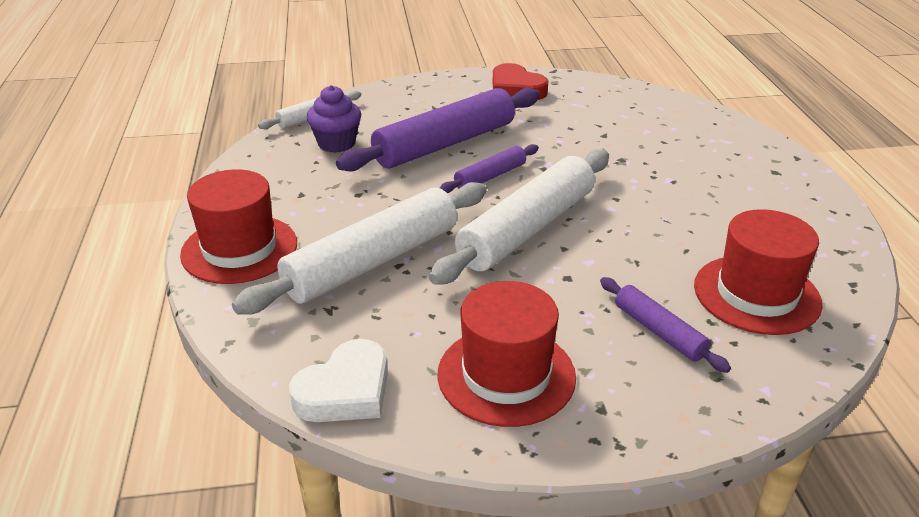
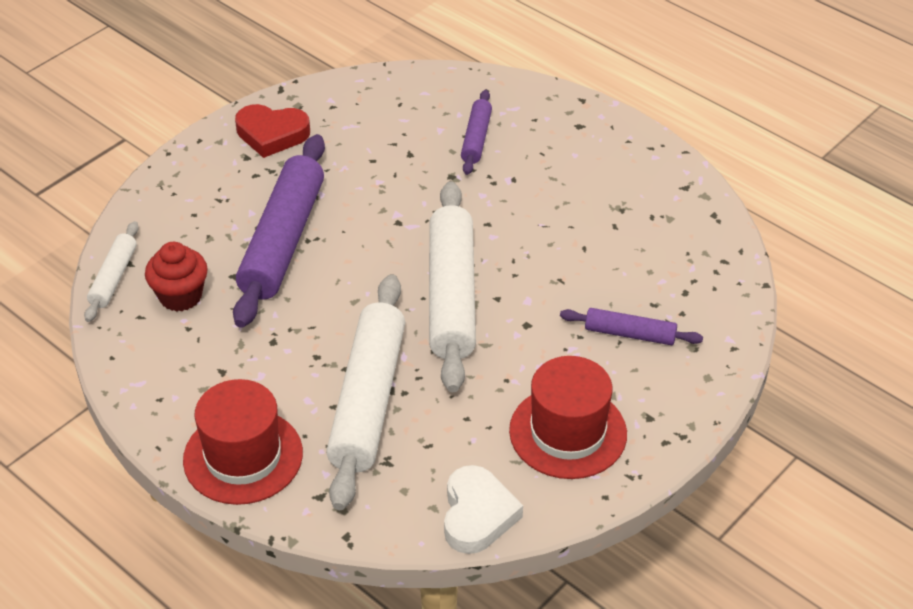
camera: 40 degrees left, 10 degrees up
purple cupcake [307,85,361,153] -> red cupcake [145,242,208,312]
purple rolling pin [440,144,539,193] -> purple rolling pin moved to [461,90,492,175]
red hat [694,209,822,335] -> none

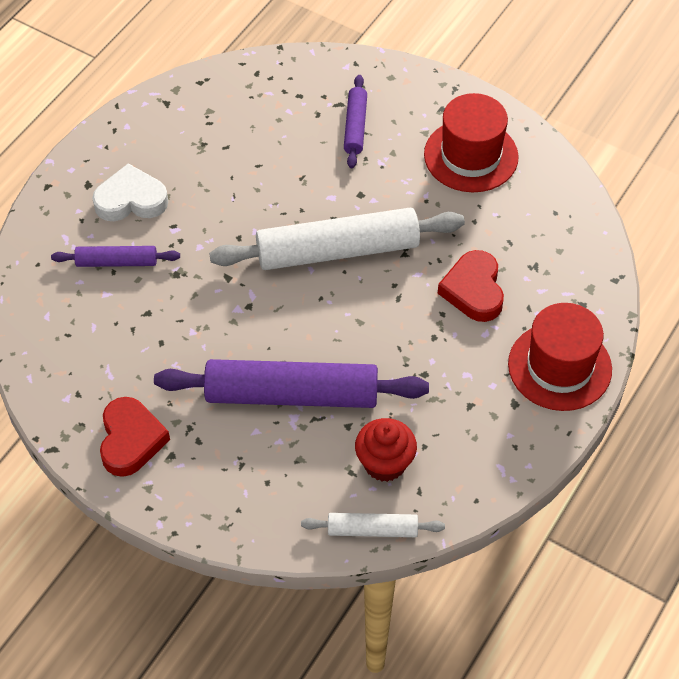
camera: 100 degrees left, 10 degrees up
white rolling pin [326,274,405,510] -> red heart [438,250,504,322]
white heart [444,465,523,554] -> white heart moved to [92,163,168,221]

